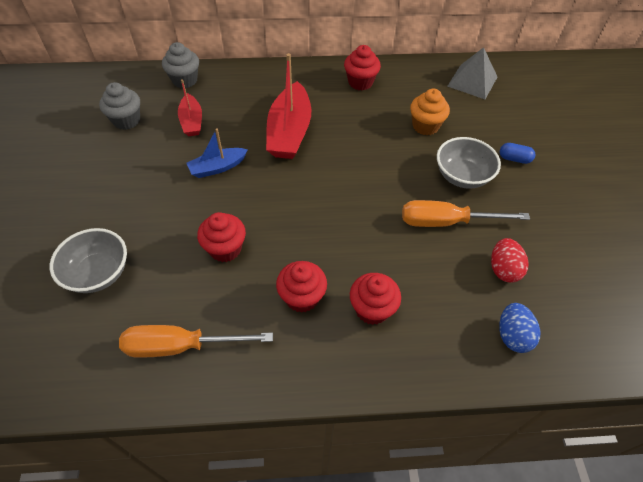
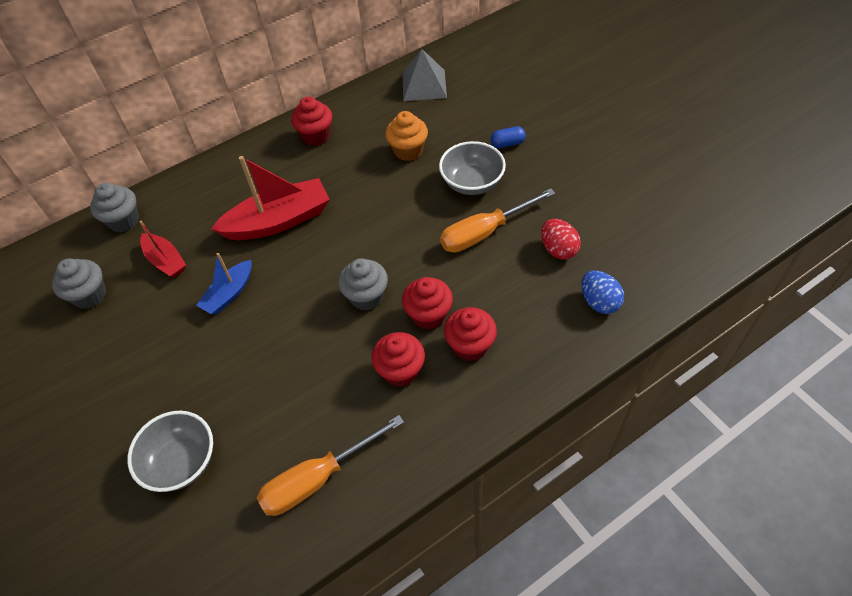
camera: 25 degrees left, 0 degrees up
red cupcake [197,212,246,262] -> red cupcake moved to [402,277,453,330]
red boat [266,53,311,159] -> red boat turned 90 degrees counterclockwise [211,156,330,240]
none -> grey cupcake [338,258,388,311]

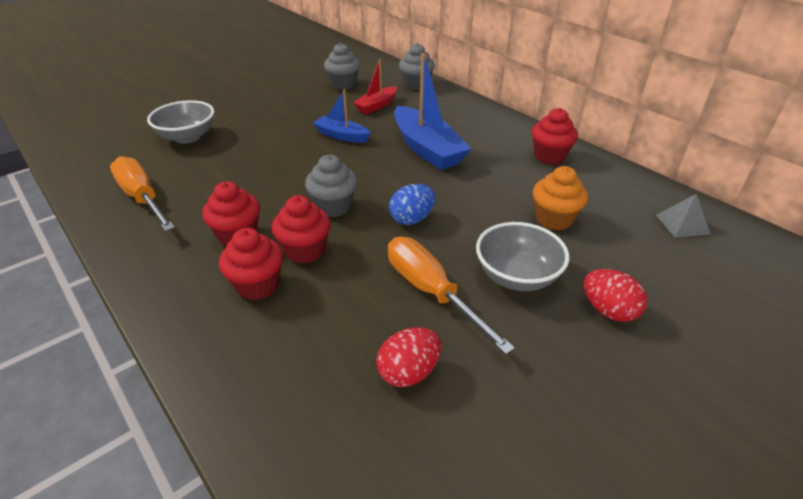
camera: 80 degrees right, 15 degrees down
red boat [211,156,330,240] -> blue boat [394,53,471,170]
grey pyramid [402,49,447,101] -> grey pyramid [656,194,711,238], size x0.63
blue capsule [491,126,526,148] -> red egg [584,269,647,322]
blue egg [581,270,624,314] -> blue egg moved to [389,184,436,225]

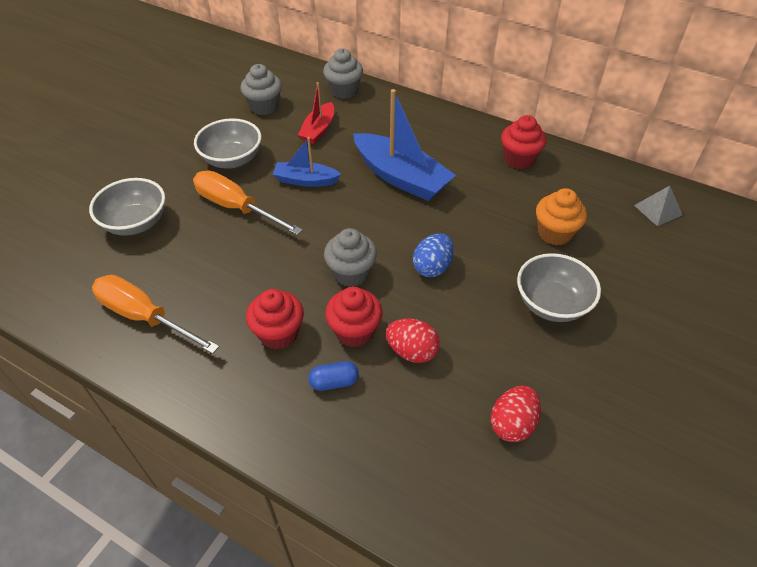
camera: 20 degrees left, 10 degrees up
red cupcake [219,228,283,300] -> blue capsule [309,361,359,391]
orange screwdriver [388,237,515,355] -> orange screwdriver moved to [193,171,303,235]
red egg [584,269,647,322] -> red egg moved to [386,319,440,363]
none -> grey bowl [194,118,261,169]

